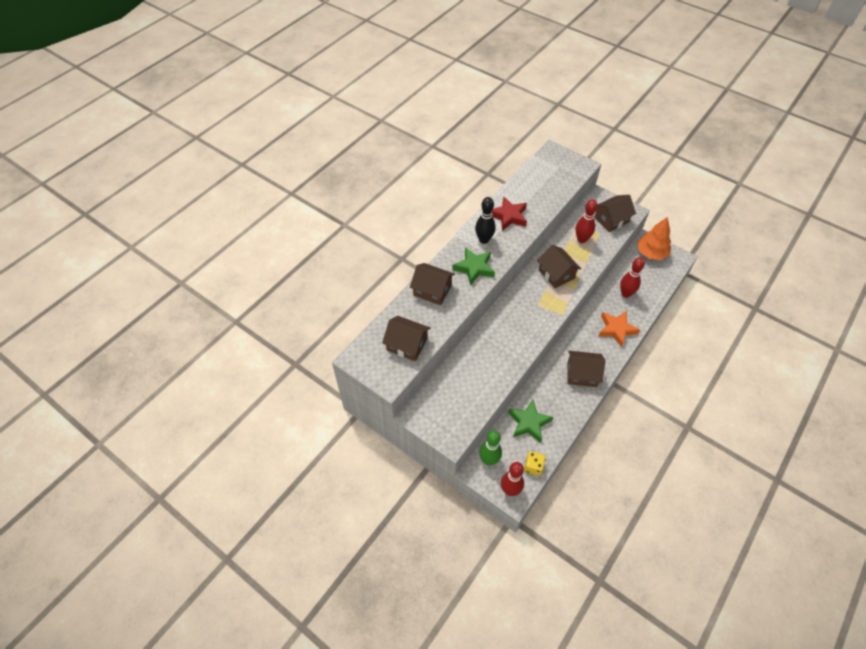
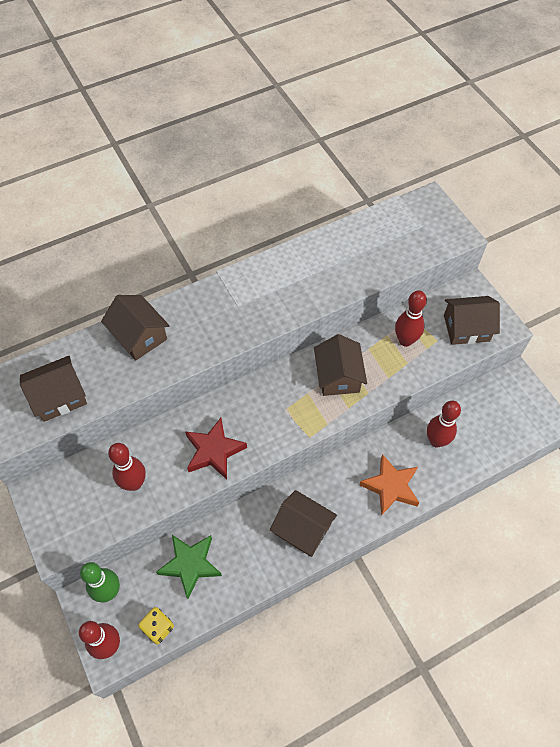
camera: 25 degrees right, 5 degrees up
brown house [382,316,430,361] -> brown house turned 75 degrees counterclockwise [20,356,87,422]
green star [452,247,495,286] -> none
black bowling pin [475,197,496,244] -> none
red star [492,196,527,231] -> red star moved to [185,418,247,479]
orange tree [637,217,671,260] -> none
none -> red bowling pin [108,443,146,491]

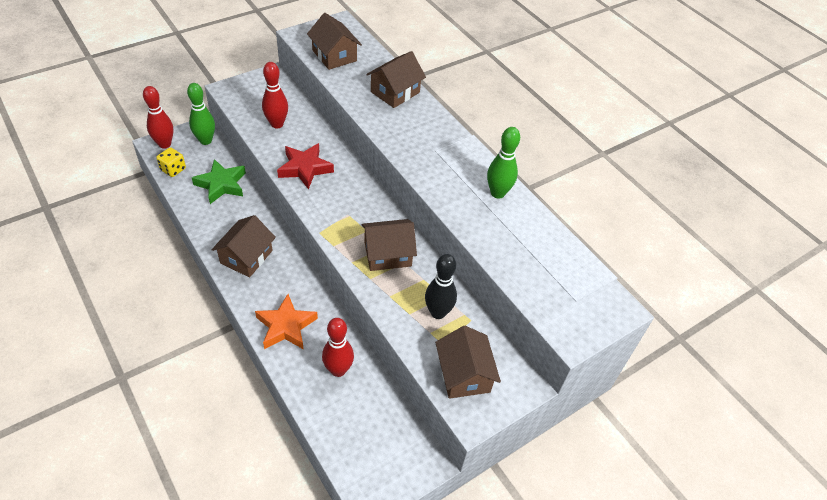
camera: 80 degrees right, 10 degrees down
red bowling pin [395,290,427,347] -> black bowling pin [425,254,457,319]
none -> green bowling pin [487,127,520,199]

